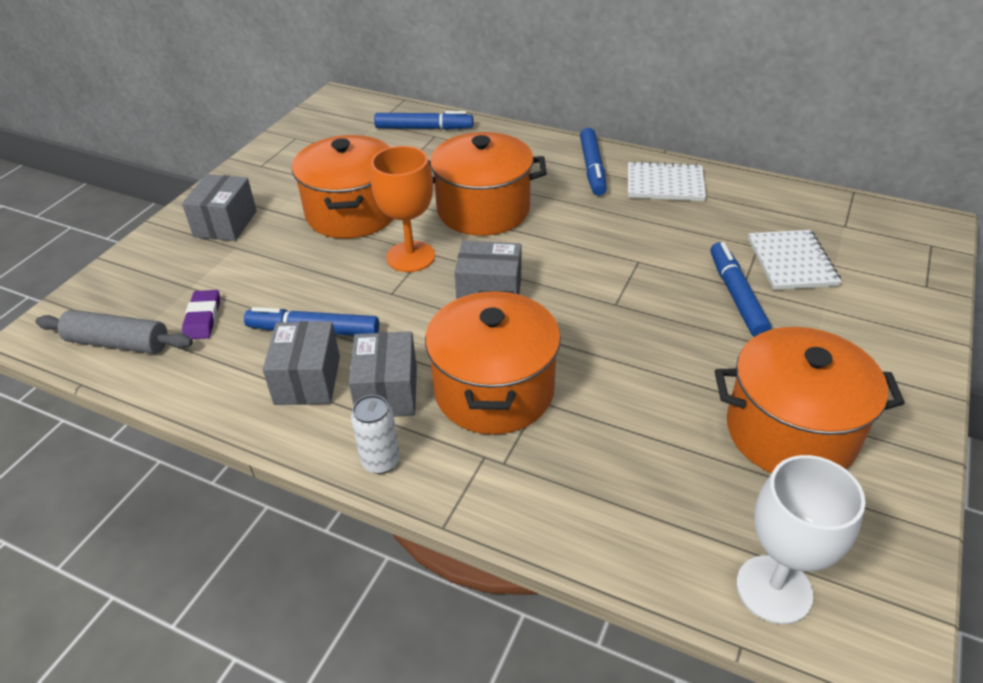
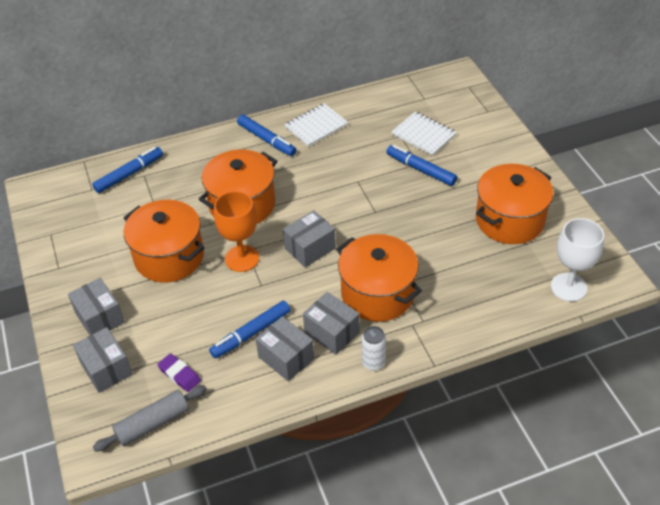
camera: 45 degrees left, 5 degrees up
none -> grey box [73,327,133,393]

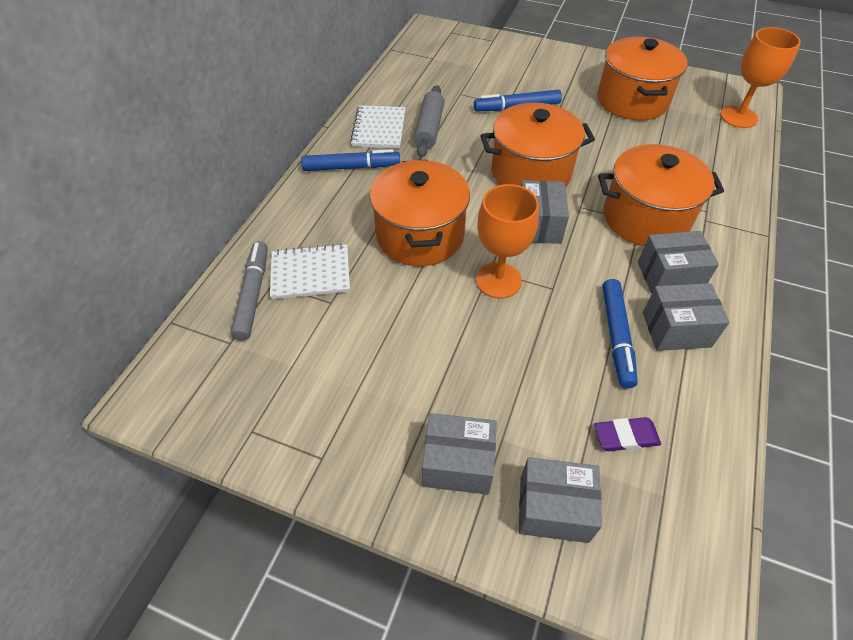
camera: 50 degrees left, 5 degrees up
blue marker [92,147,163,193] -> grey marker [231,241,268,341]
grey rolling pin [93,385,207,452] -> grey rolling pin moved to [414,85,444,158]
orange pot [123,200,205,283] -> orange pot moved to [480,102,595,187]
white can [362,326,386,371] -> none
white notebook [391,111,457,156] -> white notebook moved to [270,243,350,299]
white goblet [551,218,604,302] -> orange goblet [720,27,801,128]

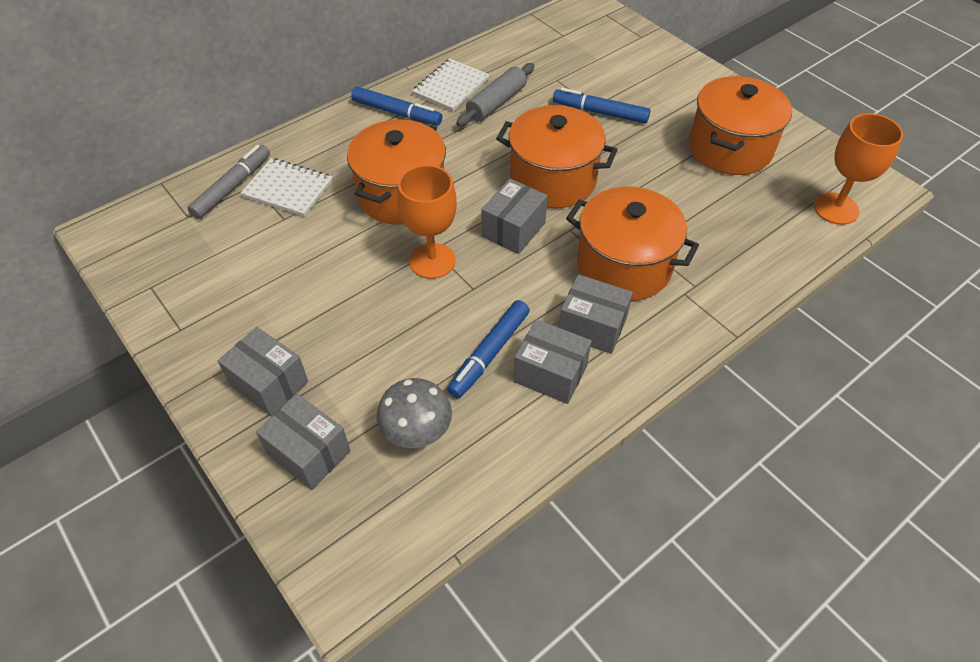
camera: 30 degrees right, 0 degrees up
purple eraser [594,417,661,451] -> grey mushroom [377,378,452,448]

